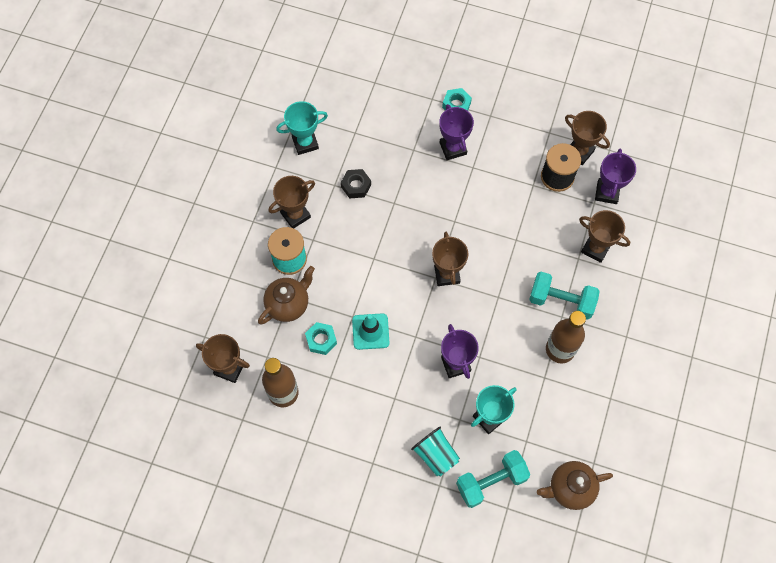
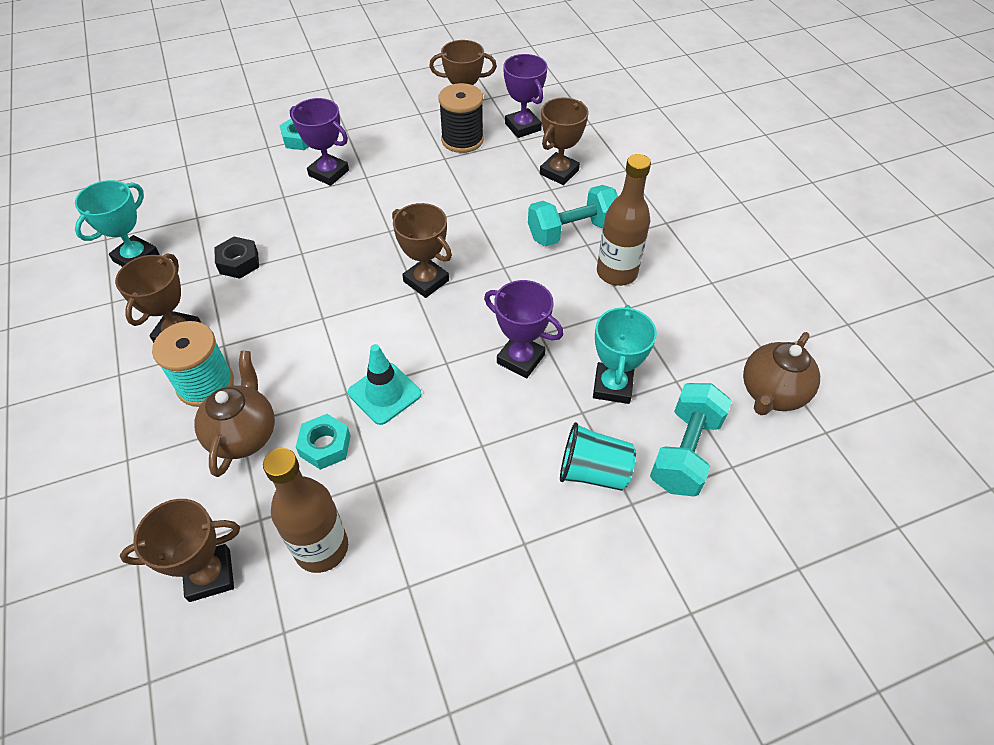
camera: 40 degrees left, 15 degrees down
brown trophy [579,210,630,263] -> brown trophy turned 45 degrees counterclockwise [540,98,588,185]

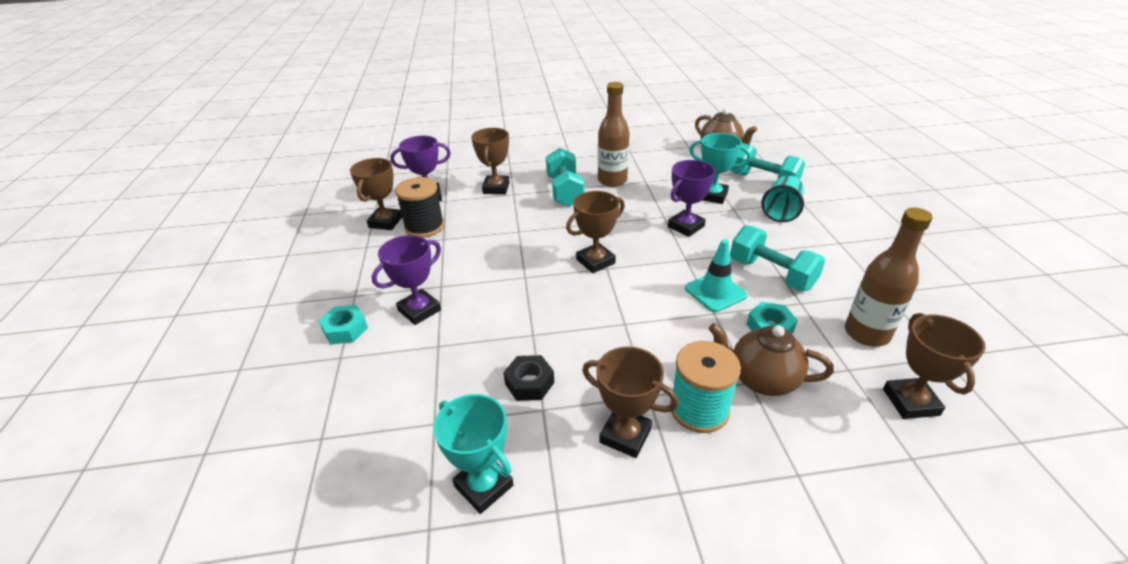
camera: 75 degrees left, 15 degrees down
brown trophy [540,98,588,185] -> brown trophy turned 45 degrees clockwise [471,128,510,194]
none -> turquoise dumbbell [730,225,825,291]

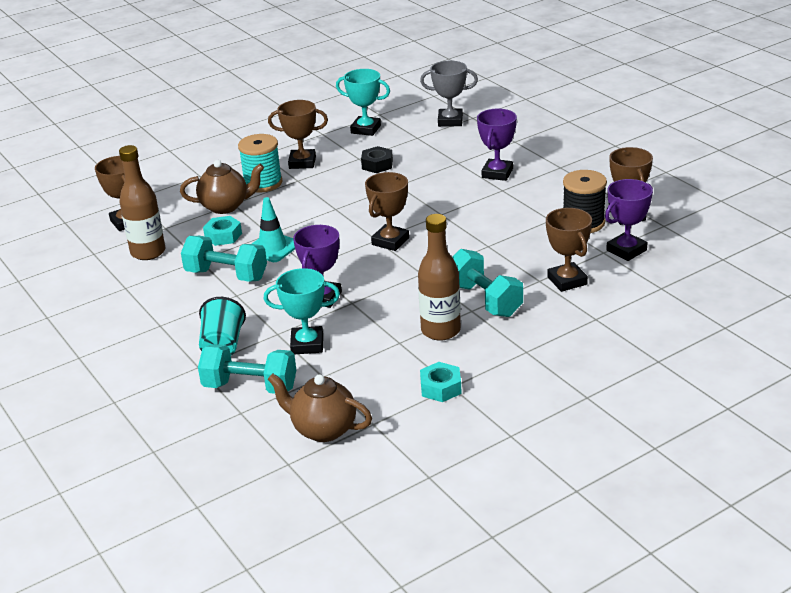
camera: 155 degrees right, 5 degrees down
turquoise nut [318,305,368,344] -> turquoise nut moved to [420,362,462,402]
none -> grey trophy [420,61,478,127]

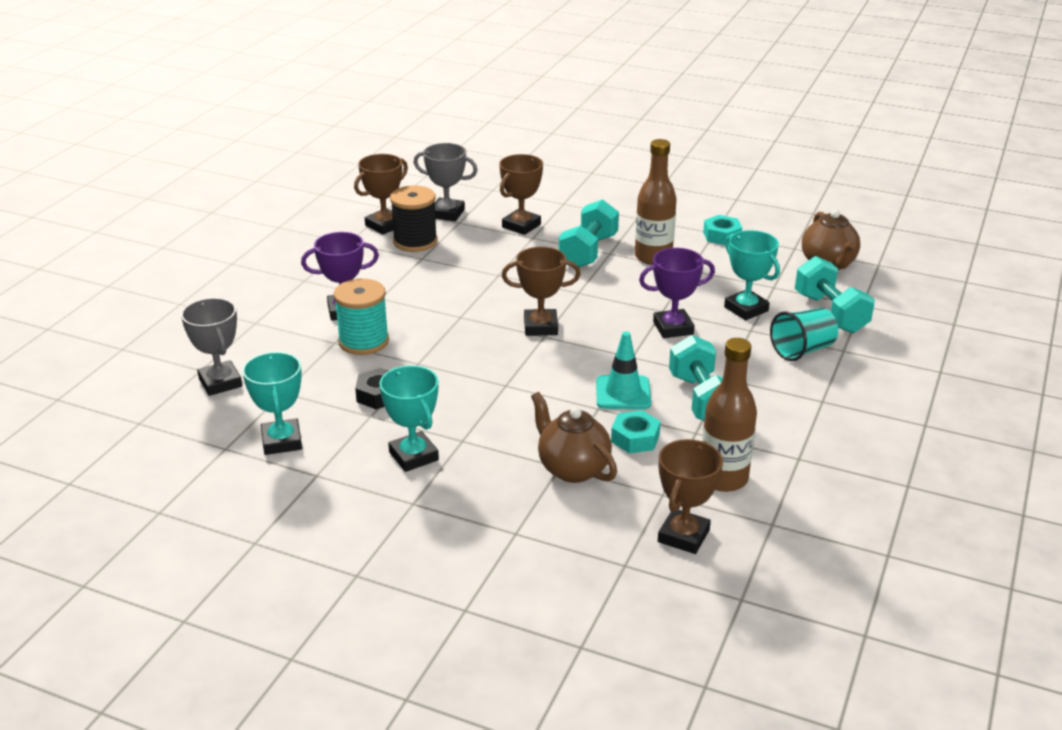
camera: 125 degrees left, 0 degrees up
turquoise spool [238,134,282,192] -> turquoise spool moved to [333,279,389,355]
brown trophy [268,100,328,169] -> turquoise trophy [379,366,439,472]
purple trophy [605,179,653,261] -> grey trophy [413,143,478,221]

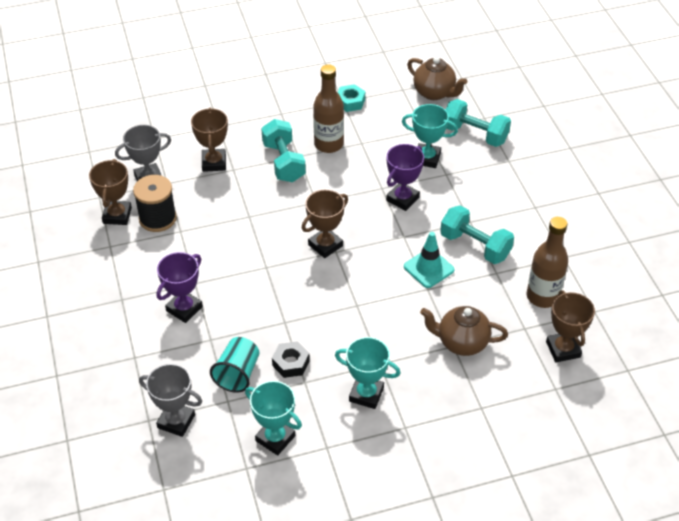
camera: 40 degrees left, 15 degrees up
turquoise spool [333,279,389,355] -> none
turquoise nut [611,410,661,453] -> none
turquoise cup [770,308,838,361] -> turquoise cup moved to [210,337,259,393]

